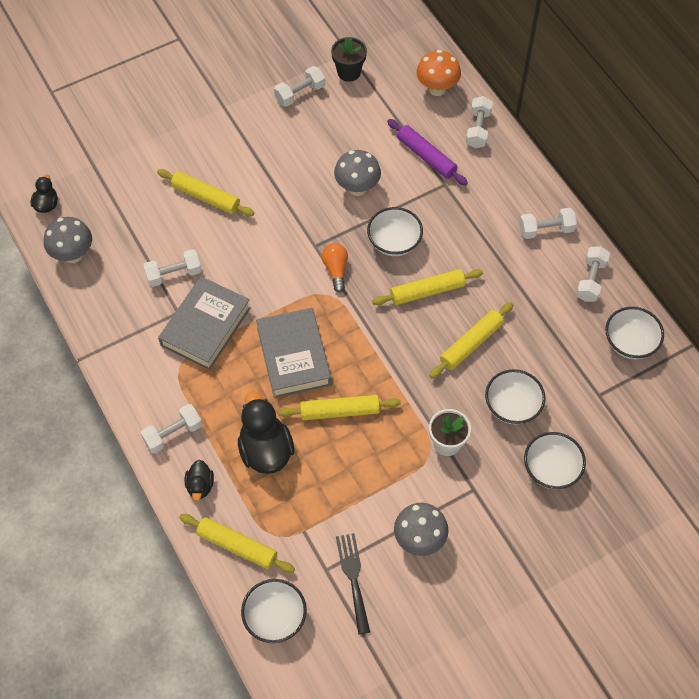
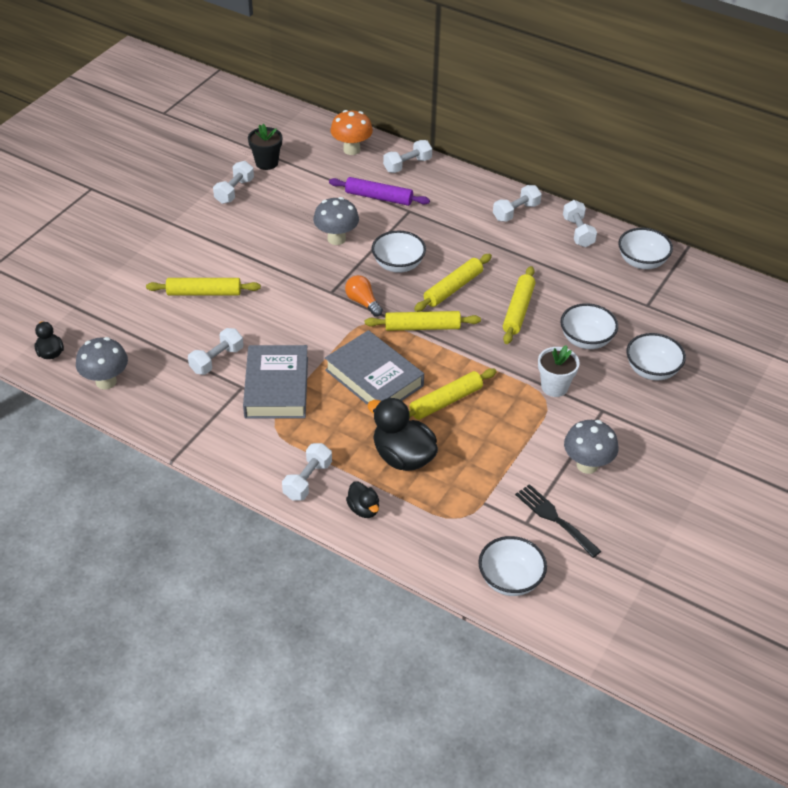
camera: 30 degrees left, 15 degrees down
yellow rolling pin [179,514,295,573] -> yellow rolling pin moved to [365,311,481,331]
white dumbbell [466,96,493,148] -> white dumbbell turned 75 degrees clockwise [383,140,432,173]

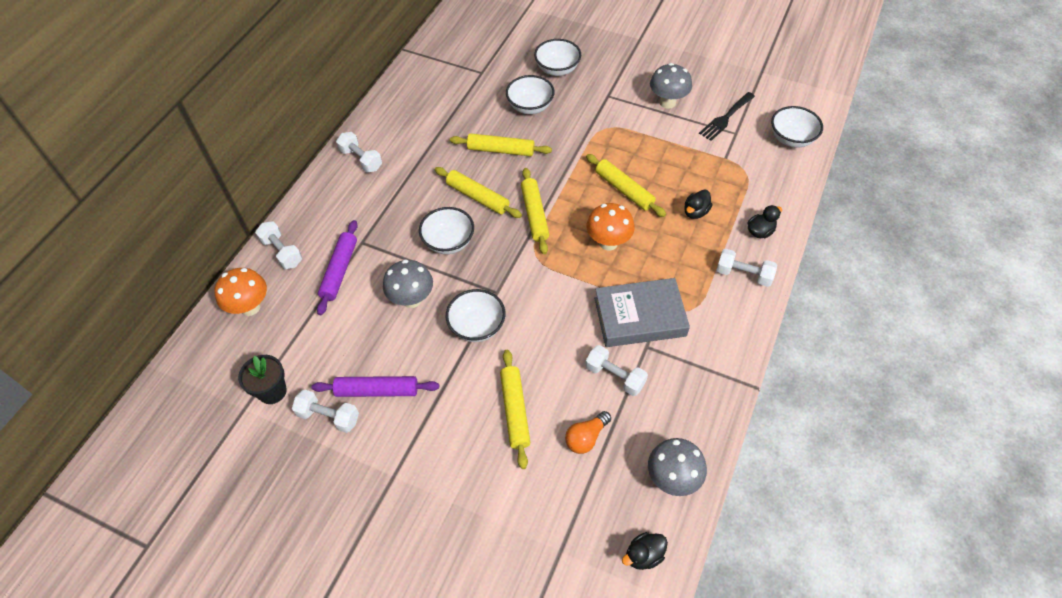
camera: 95 degrees left, 10 degrees up
grey book [325,330,424,405] -> orange mushroom [586,203,635,251]
orange light bulb [345,275,383,317] -> orange light bulb moved to [565,411,611,454]
black duck [368,397,438,471] -> black duck [684,190,712,219], size x0.53
white flower pot [538,345,580,397] -> none
white dumbbell [563,200,597,247] -> none
white bowl [618,228,673,269] -> white bowl moved to [446,289,505,342]
none -> purple rolling pin [312,376,439,397]

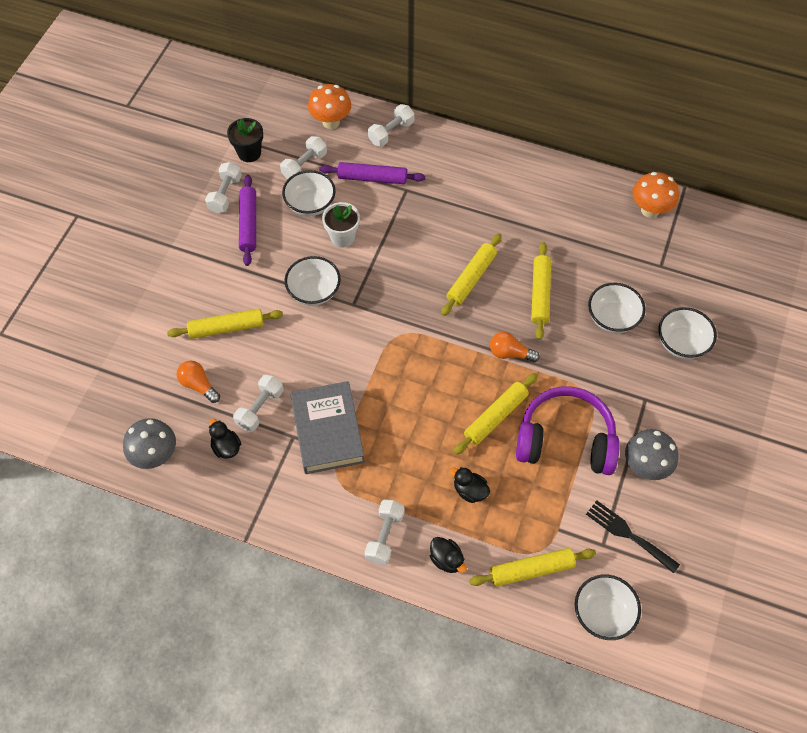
camera: 85 degrees right, 5 degrees up
white dumbbell [336,132,382,172] -> white dumbbell moved to [280,136,327,180]
grey mushroom [383,259,433,308] -> white flower pot [322,202,360,248]
white bowl [419,207,474,254] -> white bowl moved to [282,170,336,216]
yellow rolling pin [521,168,550,254] -> yellow rolling pin moved to [469,548,596,587]
orange mushroom [586,203,635,251] -> orange mushroom moved to [633,172,679,218]
black duck [622,532,668,570] -> black duck moved to [209,418,241,459]
none -> orange light bulb [490,332,540,362]
none -> purple headphones [516,386,620,475]

